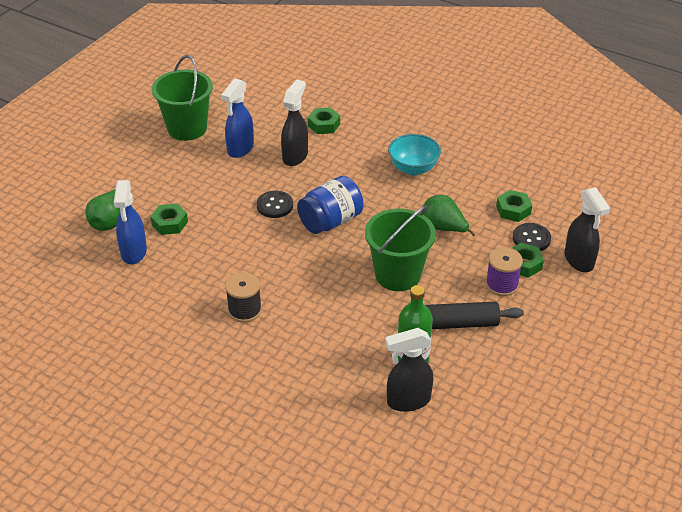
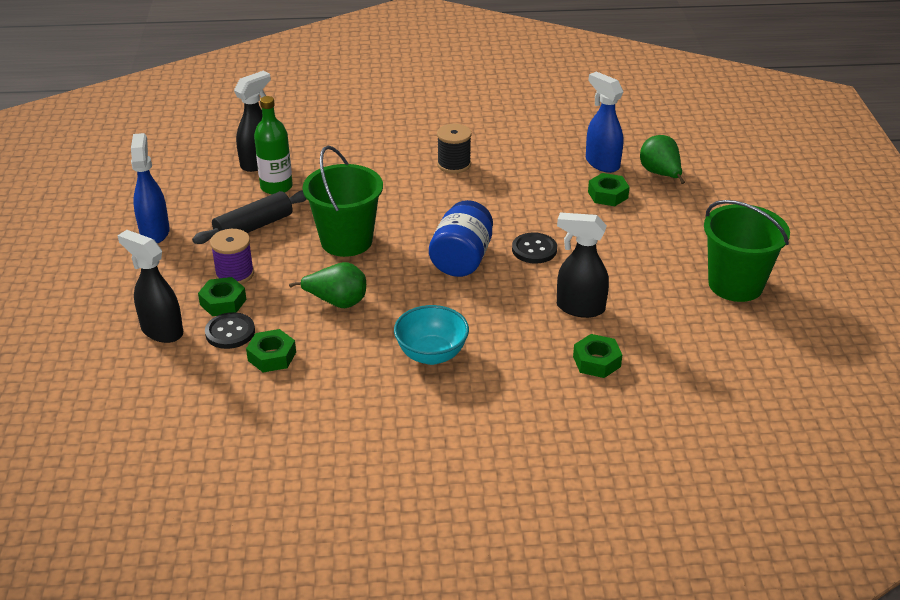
camera: 145 degrees right, 5 degrees down
blue spray bottle [221,78,254,158] -> blue spray bottle moved to [131,133,170,243]
black spray bottle [281,80,308,166] -> black spray bottle turned 120 degrees clockwise [557,212,609,318]

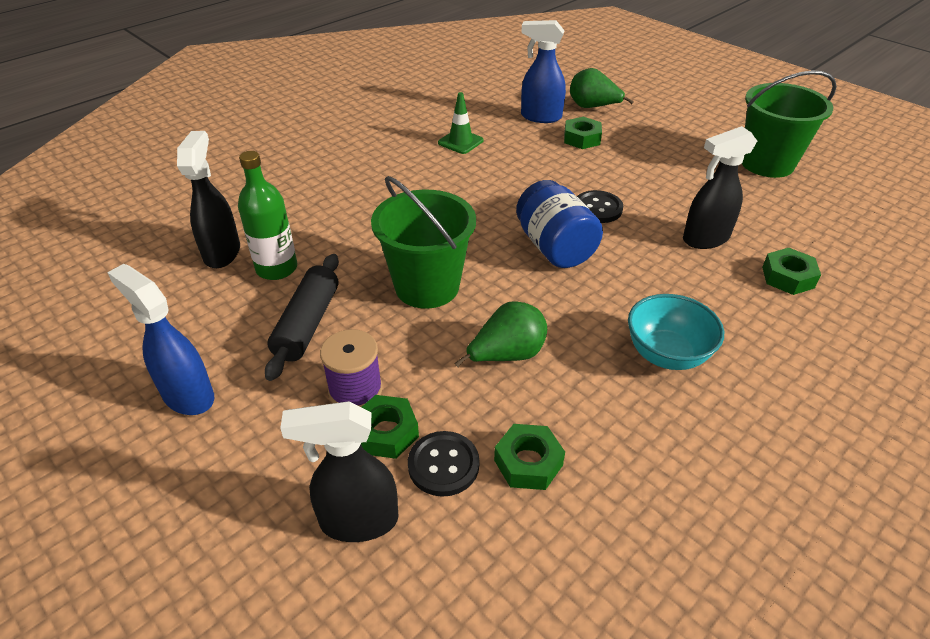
camera: 40 degrees left, 5 degrees up
black spool [437,124,472,173] -> none
none -> green traffic cone [438,92,484,154]

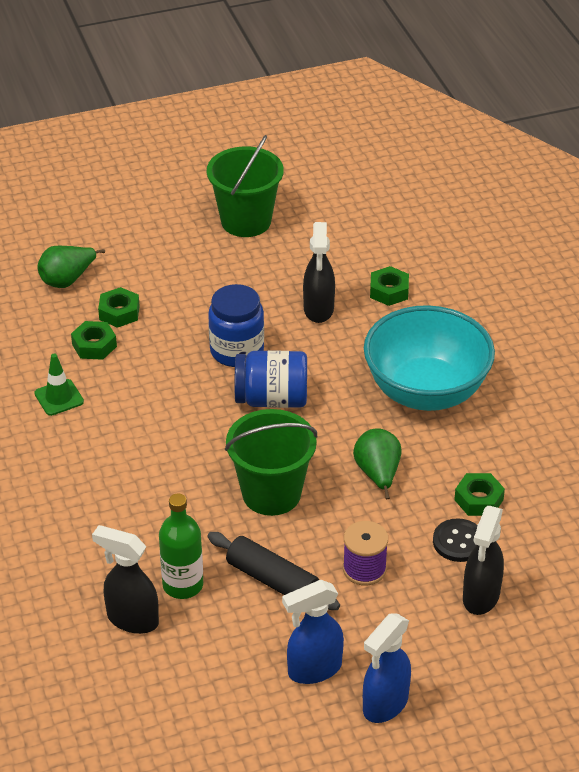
camera: 65 degrees left, 0 degrees up
green nut [361,395,419,459] -> green nut moved to [71,321,117,360]
blue spray bottle [521,20,566,123] -> blue spray bottle moved to [363,613,411,723]
black button [577,190,623,223] -> blue jar [208,284,264,367]
turquoise bowl [628,294,724,370] -> turquoise bowl [364,305,495,411], size x1.82

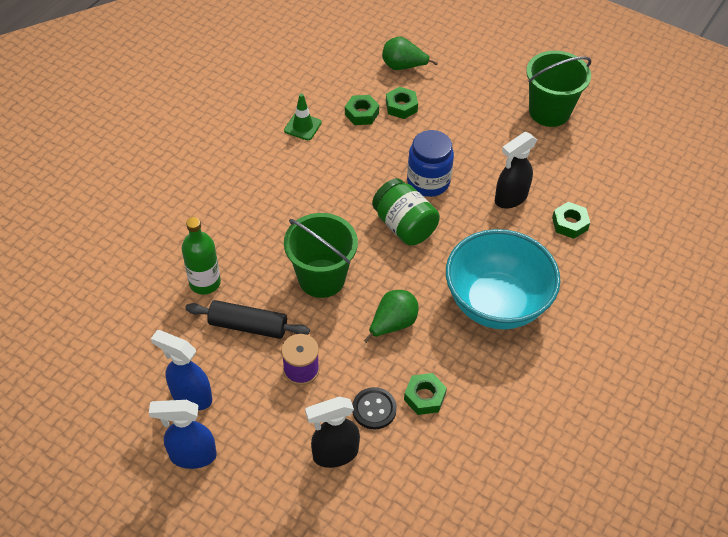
camera: 50 degrees right, 10 degrees up
black spray bottle [92,525,159,634] -> none
black rolling pin [207,532,340,610] -> black rolling pin turned 75 degrees counterclockwise [185,300,310,339]
blue jar [235,350,307,408] -> green jar [372,178,440,246]

